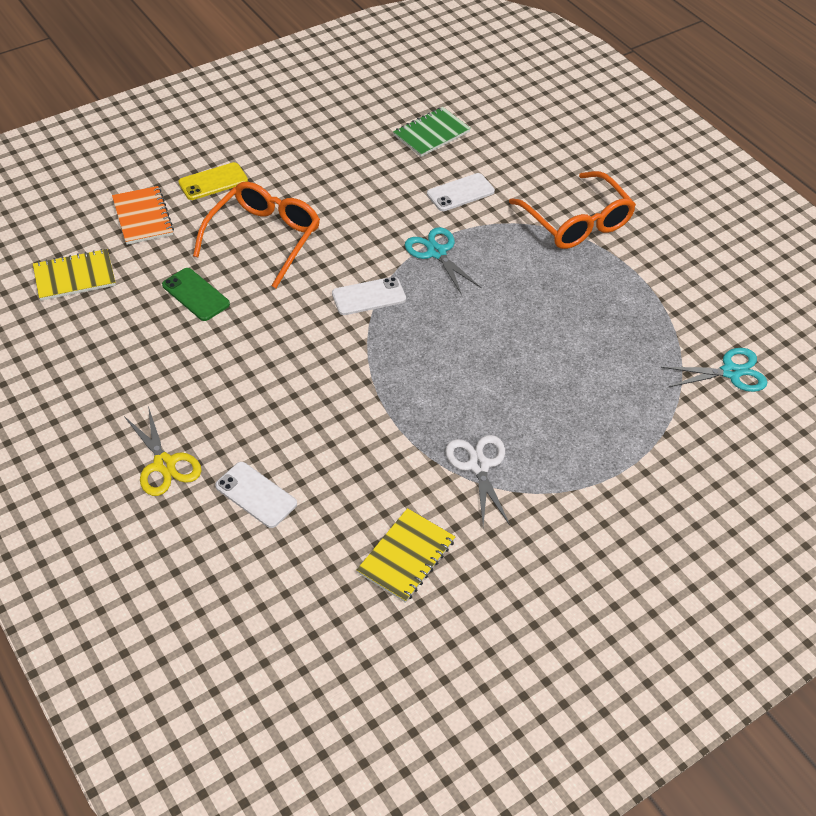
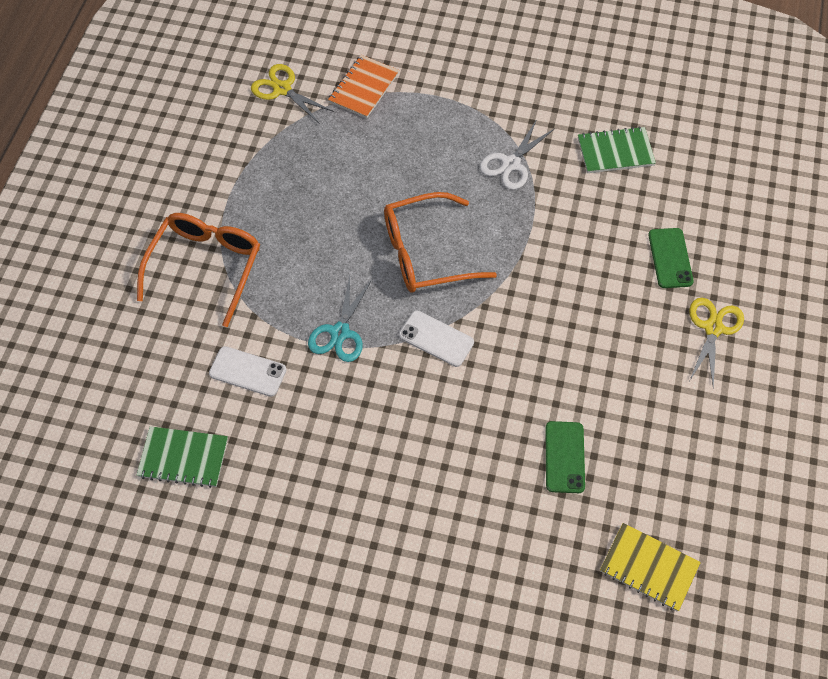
camera: 130 degrees left, 10 degrees up
orange notebook [112,186,174,245] -> orange notebook moved to [328,55,399,118]
yellow phone [178,162,248,200] -> none
orange glasses [193,182,320,288] -> orange glasses moved to [384,192,497,293]
white phone [215,462,297,528] -> green phone [648,228,694,288]
yellow notebook [357,508,456,603] -> green notebook [578,126,656,173]
turquoise scissors [661,348,767,392] -> yellow scissors [251,64,334,124]

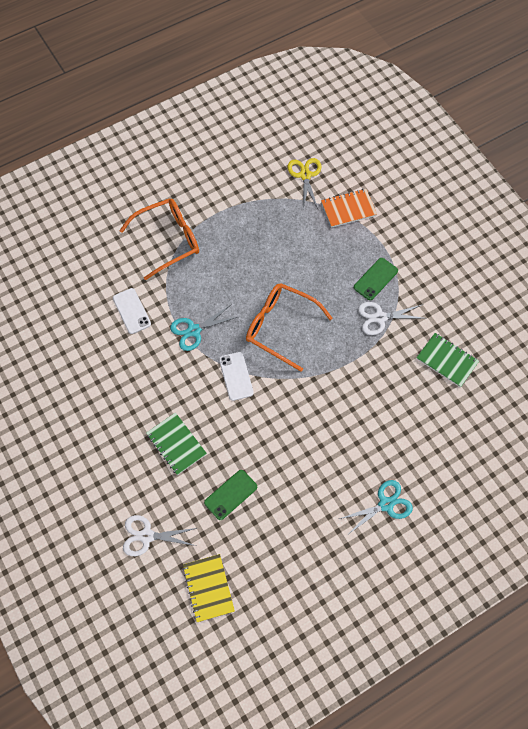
camera: 45 degrees right, 5 degrees up
green notebook [137,426,228,488] -> green notebook moved to [146,412,207,475]
green phone [648,228,694,288] -> green phone moved to [354,258,398,300]
yellow scissors [689,298,744,389] -> turquoise scissors [339,480,413,533]
none -> white scissors [123,515,197,556]

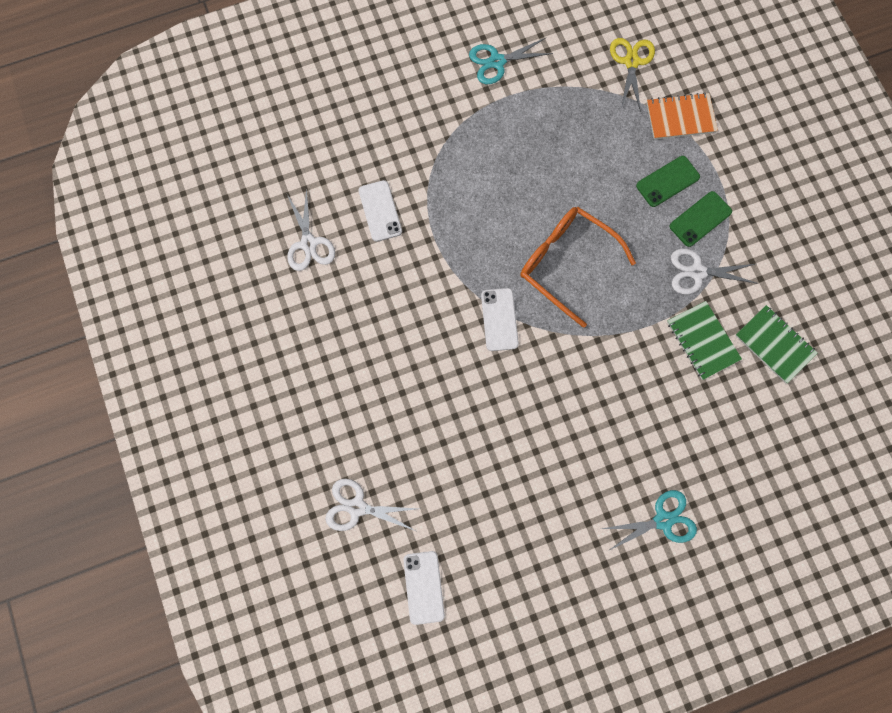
camera: 10 degrees right, 10 degrees up
orange glasses [119,198,199,280] -> none
green notebook [146,412,207,475] -> green notebook moved to [667,301,742,380]
turquoise scissors [170,305,237,351] -> turquoise scissors moved to [469,38,553,84]
yellow notebook [182,554,235,622] -> white phone [403,551,445,625]
green phone [204,470,257,520] -> green phone moved to [636,156,700,207]
none -> white scissors [287,187,335,271]

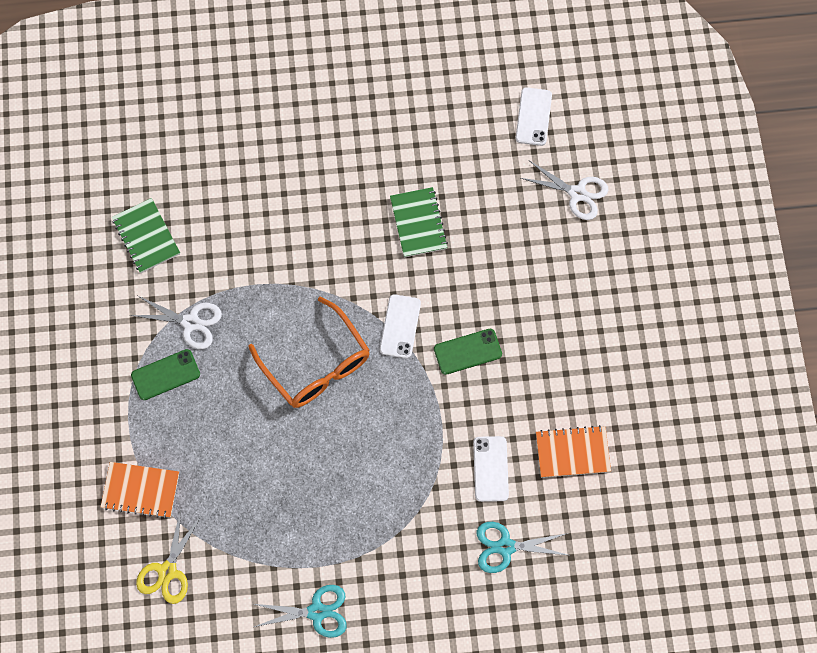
camera: 165 degrees left, 5 degrees down
white scissors [287,187,335,271] -> orange notebook [536,425,611,478]
turquoise scissors [602,490,697,551] -> turquoise scissors moved to [477,522,571,573]
green phone [636,156,700,207] -> green phone moved to [434,329,502,375]
green notebook [667,301,742,380] -> green notebook moved to [390,187,448,257]

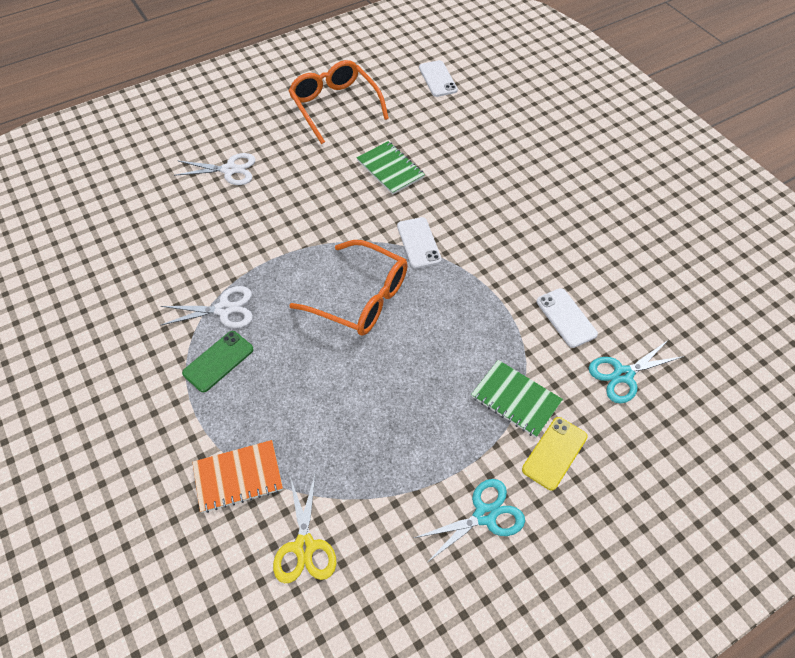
camera: 25 degrees left, 15 degrees down
green notebook [112,198,180,273] -> green notebook moved to [471,360,563,438]
green phone [434,329,502,375] -> none
white scissors [521,161,609,220] -> white scissors moved to [174,153,255,185]
orange notebook [536,425,611,478] -> none
none -> orange glasses [288,60,389,144]
none -> yellow phone [522,417,588,491]

